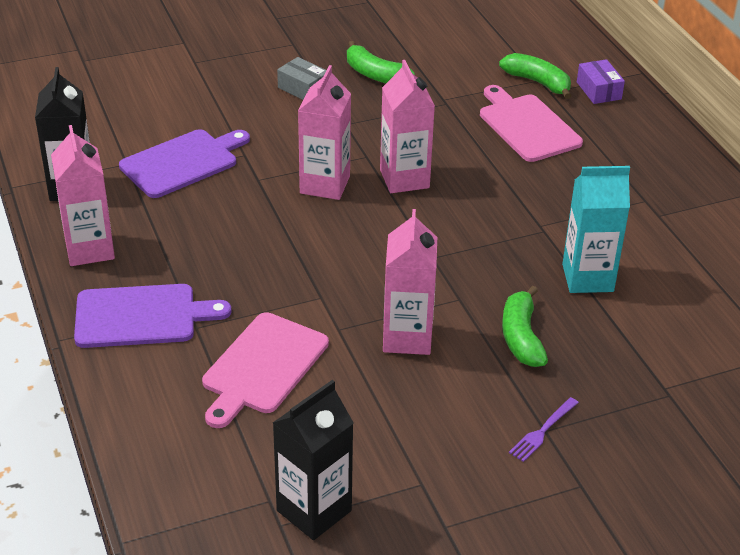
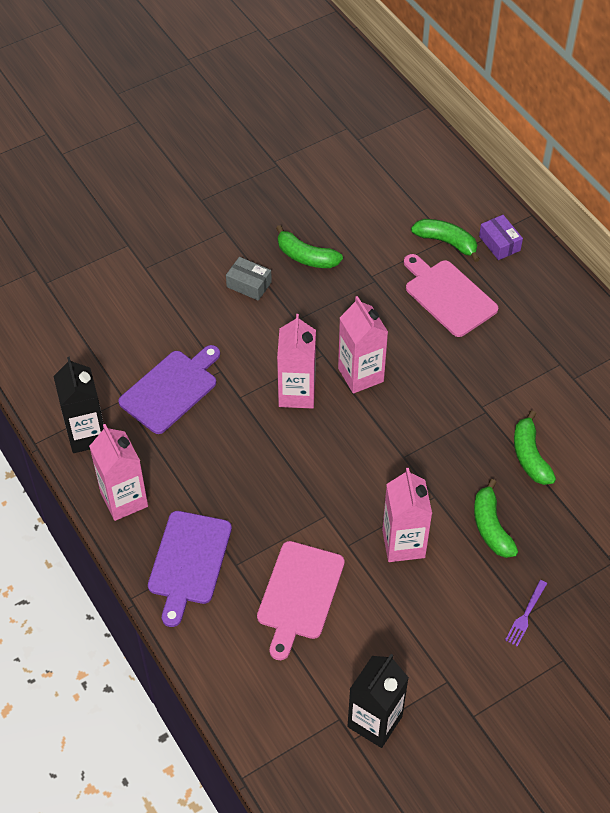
camera: 10 degrees left, 15 degrees up
purple cutting board [74,284,232,348] -> purple cutting board turned 120 degrees clockwise [148,511,232,627]
turquoise carton [562,166,630,293] -> green banana [514,411,556,485]

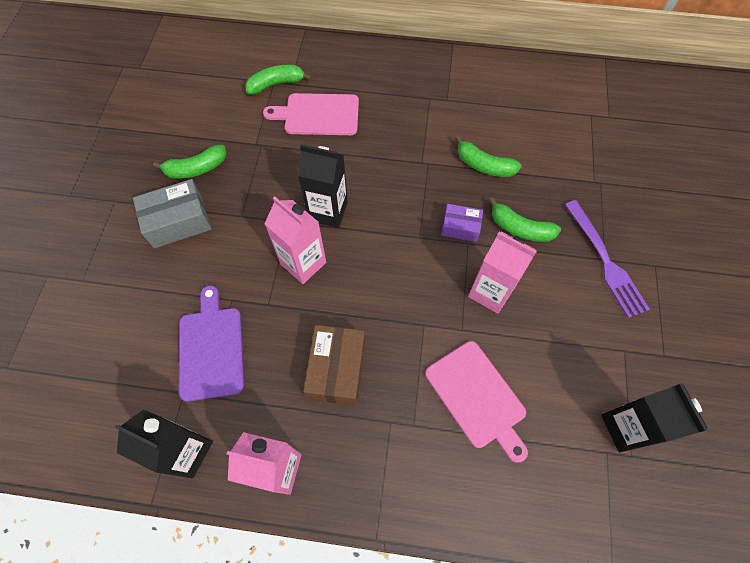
camera: 50 degrees left, 10 degrees up
purple cutting board [148,511,232,627] -> none
grey box [226,257,272,301] -> grey box [133,179,212,248], size x1.64
pink carton [338,296,388,393] -> black carton [298,144,348,228]
purple box [479,215,523,260] -> purple box moved to [441,204,483,242]
purple fork [505,580,547,647] -> purple fork [565,200,650,318], size x2.00
none -> brown box [303,325,365,405]

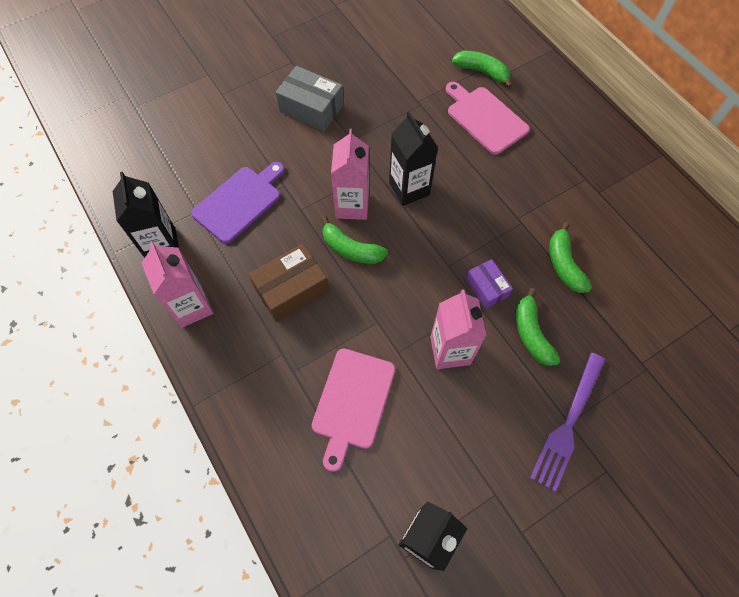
camera: 50 degrees right, 0 degrees up
green banana [153,145,226,179] -> green banana moved to [321,216,388,264]

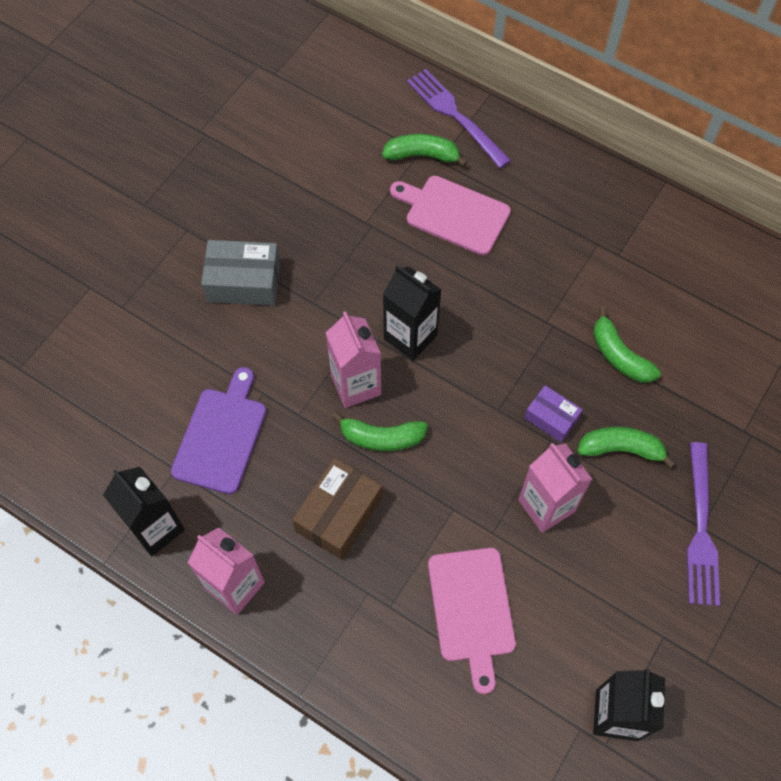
camera: 25 degrees left, 0 degrees up
green banana [516,288,560,366] -> green banana turned 135 degrees clockwise [577,427,675,468]
none -> purple fork [407,69,511,168]

